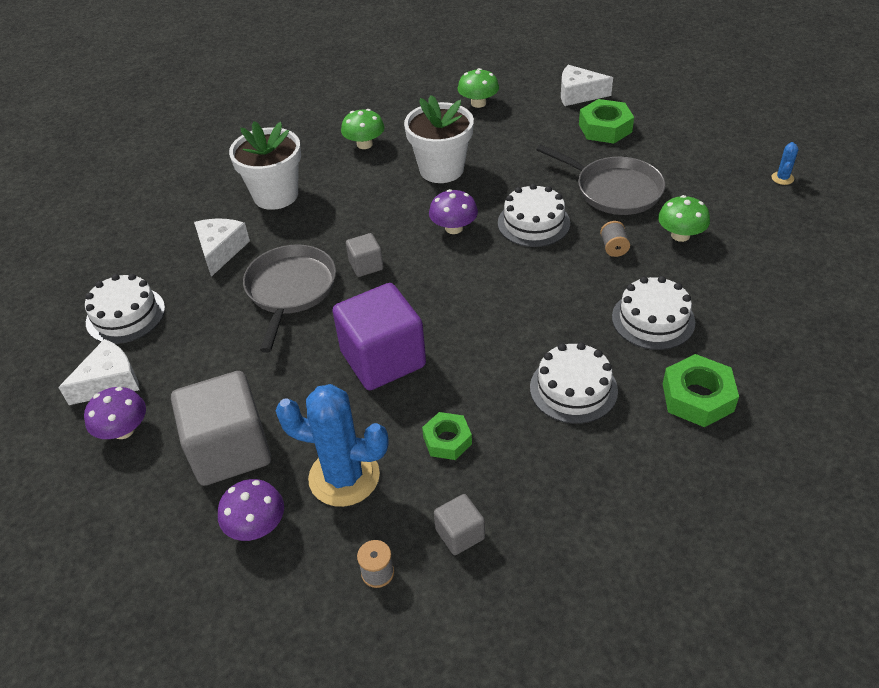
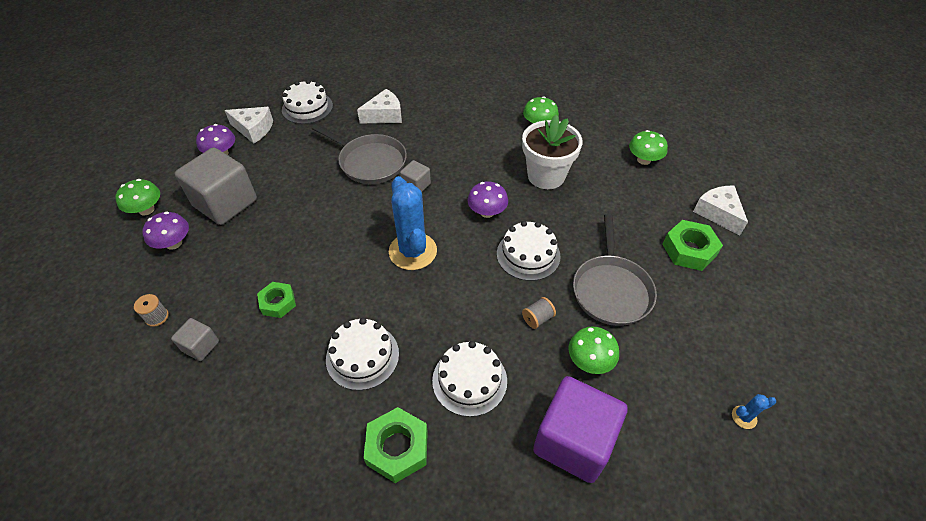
camera: 55 degrees right, 5 degrees up
white flower pot [229,121,301,210] -> none
grey pan [243,244,336,353] -> grey pan turned 60 degrees clockwise [311,124,407,184]
blue cactus [275,384,388,507] -> blue cactus moved to [389,176,437,270]
purple cube [332,283,426,390] -> purple cube moved to [533,376,628,483]
none -> green mushroom [115,179,160,216]

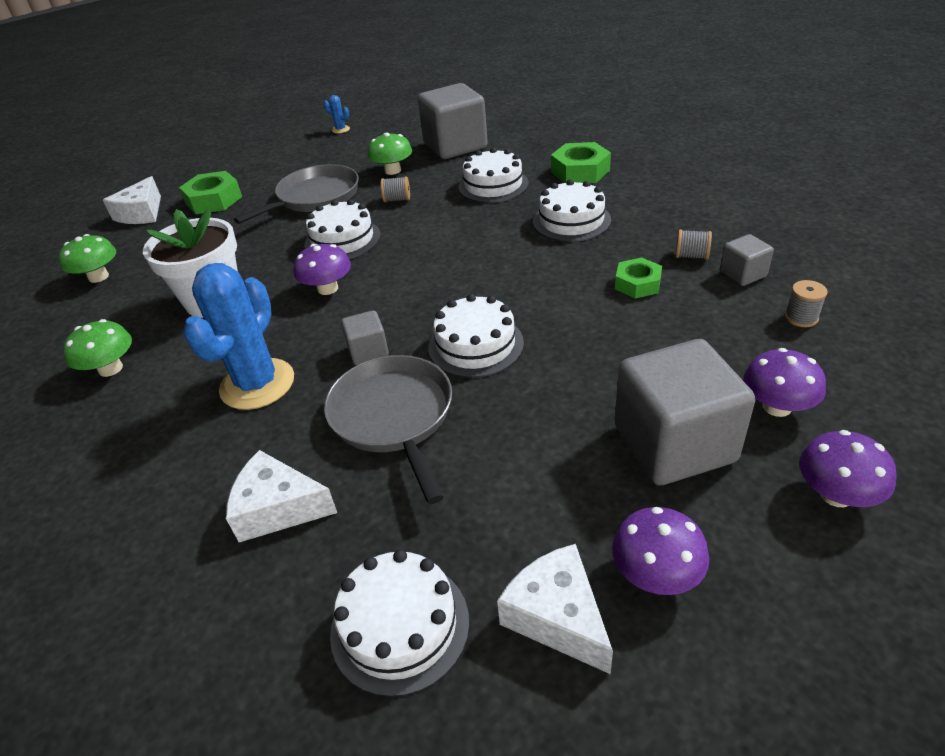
camera: 140 degrees left, 10 degrees down
green mushroom [115,179,160,216] -> purple mushroom [799,430,897,507]
blue cactus [389,176,437,270] -> blue cactus moved to [183,263,294,410]
purple cube [533,376,628,483] -> grey cube [418,83,488,159]
none -> white cake [428,294,524,378]
none -> grey spool [676,230,712,260]

